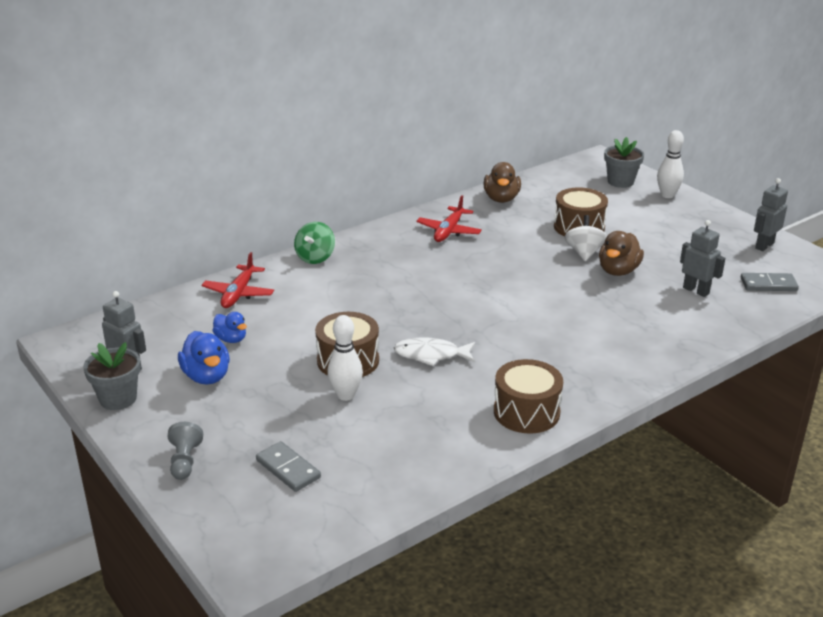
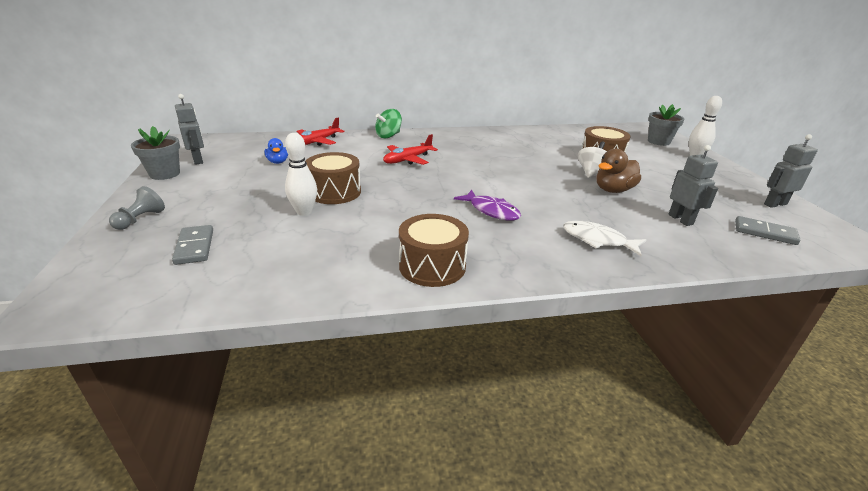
camera: 25 degrees right, 0 degrees up
blue duck [178,331,230,385] -> none
white fish [394,337,475,366] -> white fish moved to [563,221,646,256]
red plane [416,195,482,242] -> red plane moved to [383,134,438,165]
brown duck [483,162,521,203] -> none
none -> purple fish [454,190,521,220]

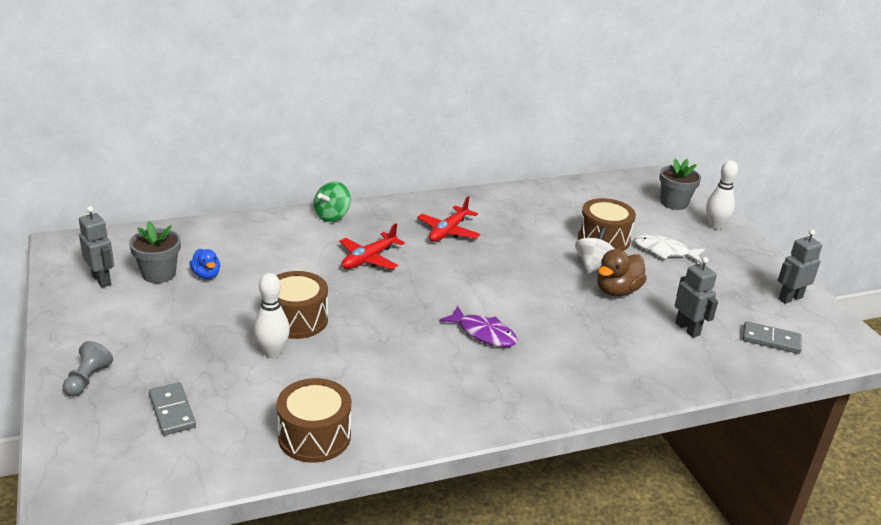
camera: 10 degrees left, 0 degrees up
grey flower pot [131,126,180,180] -> grey flower pot moved to [129,221,181,283]
red plane [297,118,345,146] -> red plane moved to [417,196,481,242]
brown drum [399,214,469,287] -> brown drum moved to [276,378,351,463]
white fish [563,221,646,256] -> white fish moved to [634,235,705,263]

